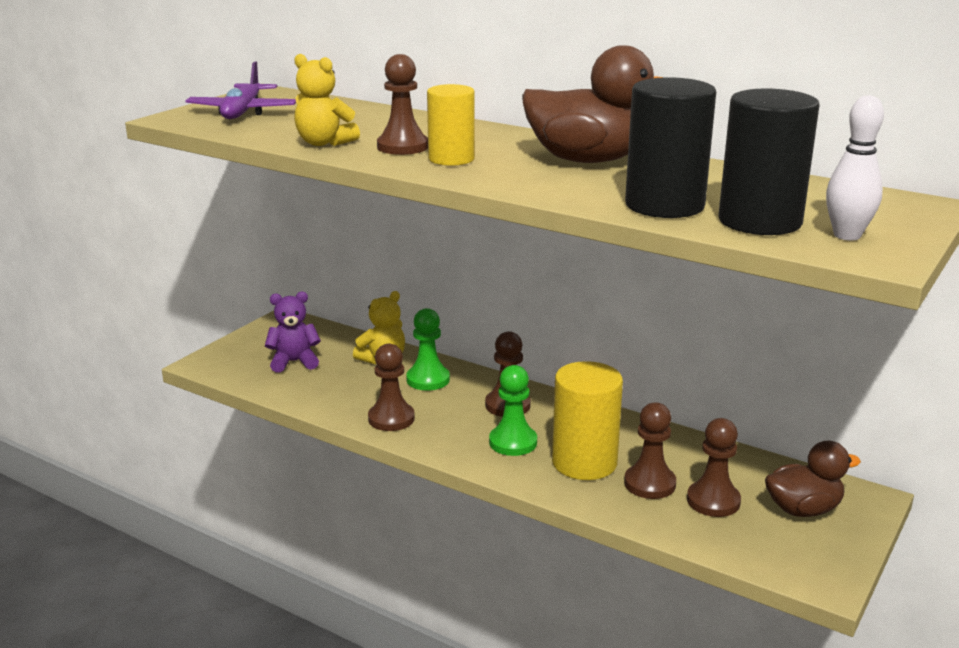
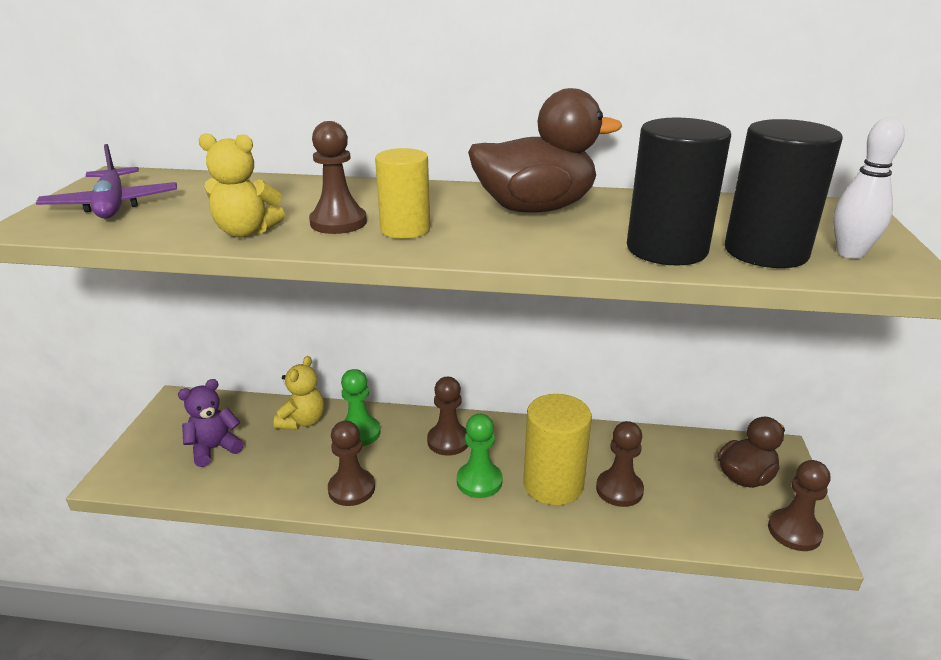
camera: 25 degrees left, 5 degrees up
brown pawn [687,418,741,517] -> brown pawn moved to [768,460,830,551]

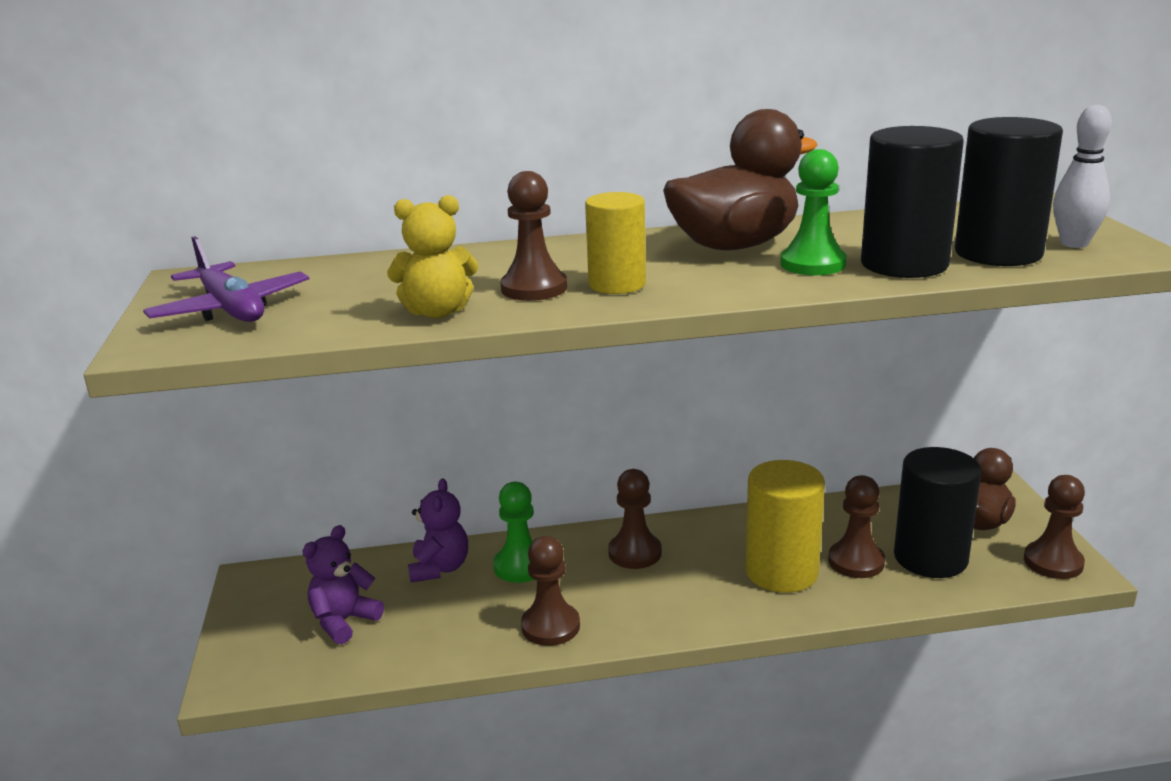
camera: 15 degrees left, 5 degrees down
yellow teddy bear [274,356,324,430] -> purple teddy bear [408,478,468,583]
green pawn [457,414,503,498] -> green pawn moved to [780,149,847,275]
none -> black cylinder [894,447,981,578]

